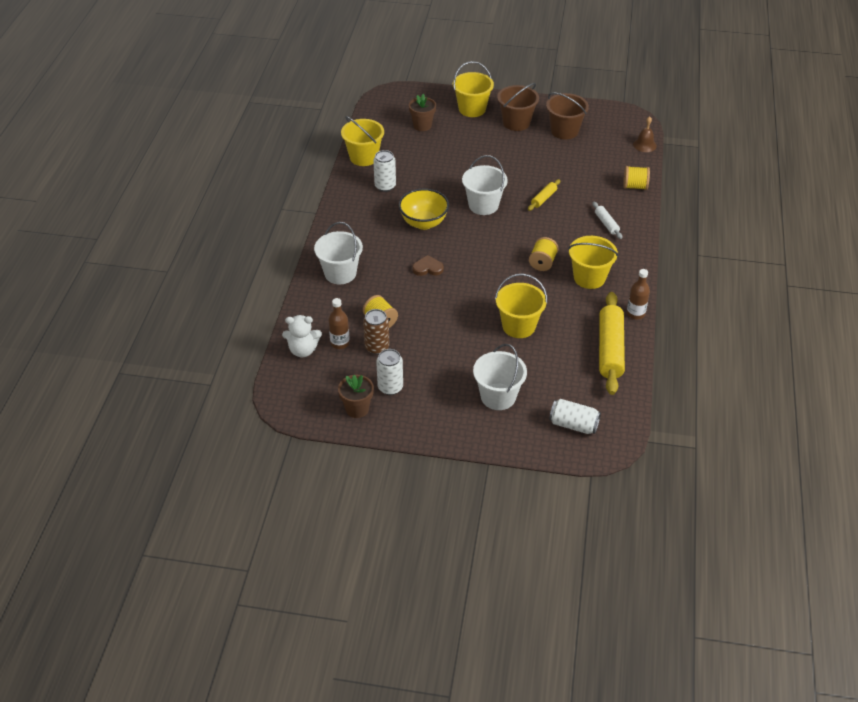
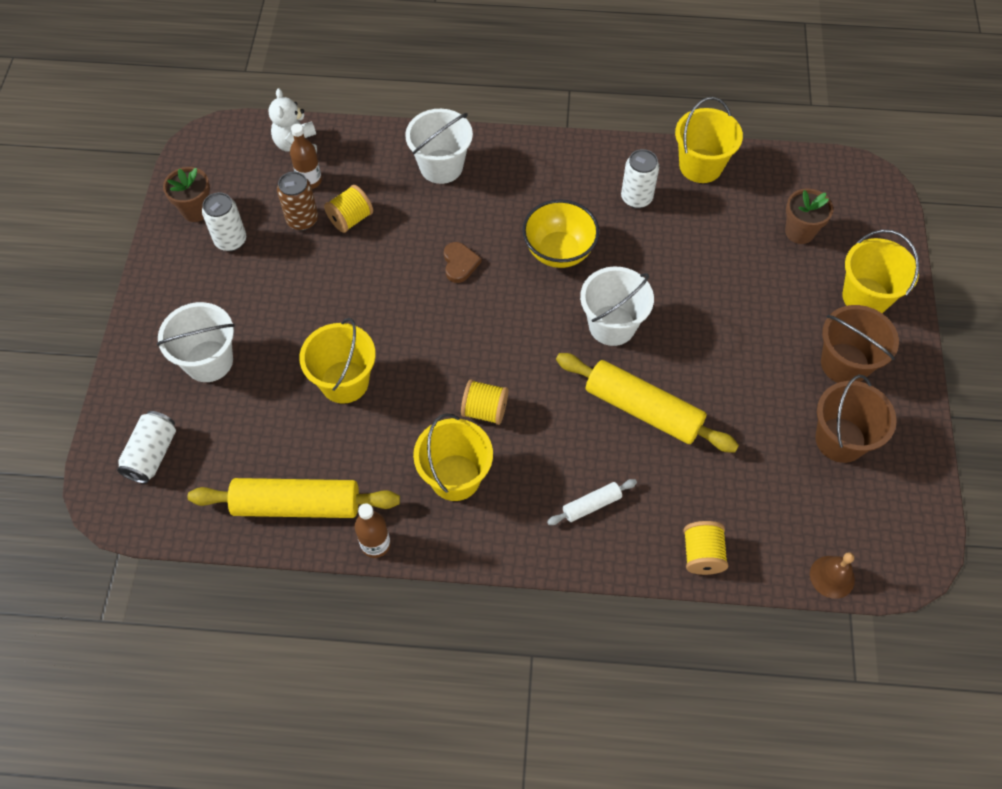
camera: 85 degrees right, 15 degrees up
yellow rolling pin [528,179,560,211] -> yellow rolling pin [556,353,739,453], size x2.08

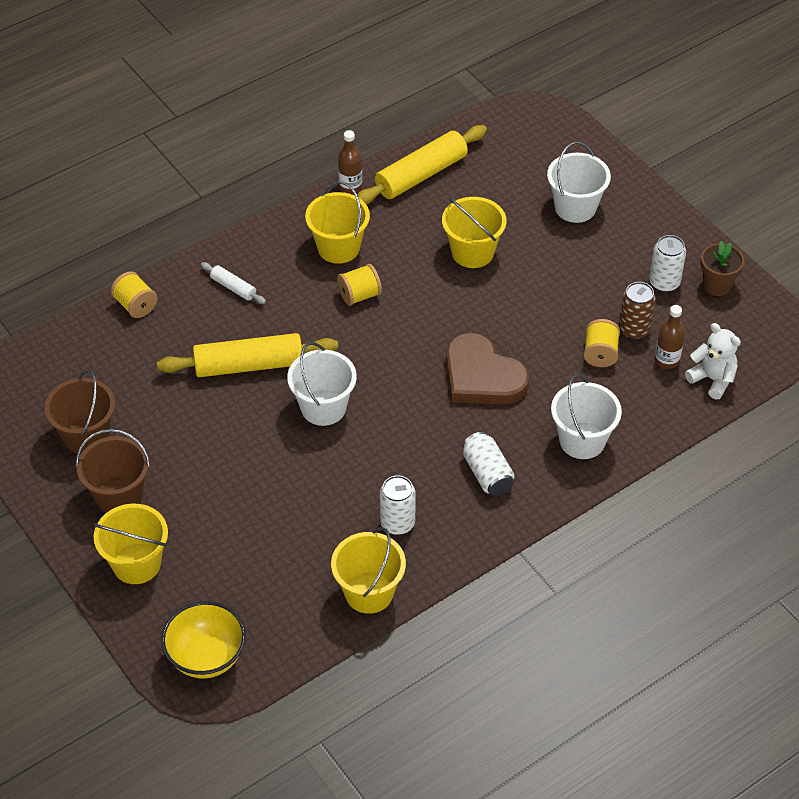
camera: 140 degrees right, 10 degrees down
white can [117,411,176,484] -> white can moved to [462,432,515,496]
brown heart [444,242,481,283] -> brown heart [446,333,529,405], size x2.13
yellow bowl [522,200,600,268] -> yellow bowl moved to [161,601,246,678]
white rolling pin [547,479,637,525] -> white rolling pin turned 75 degrees counterclockwise [201,262,266,304]
brown flower pot [785,188,833,244] -> none
brown bell [810,552,855,599] -> none

